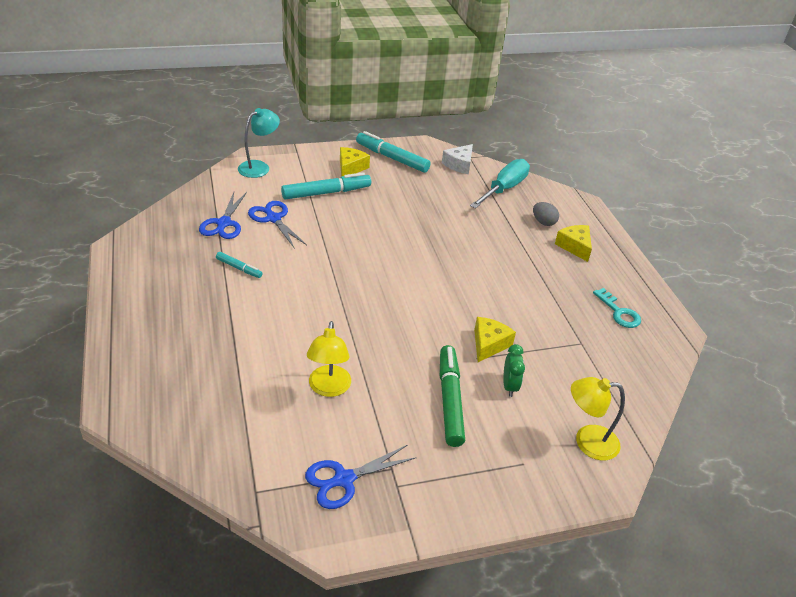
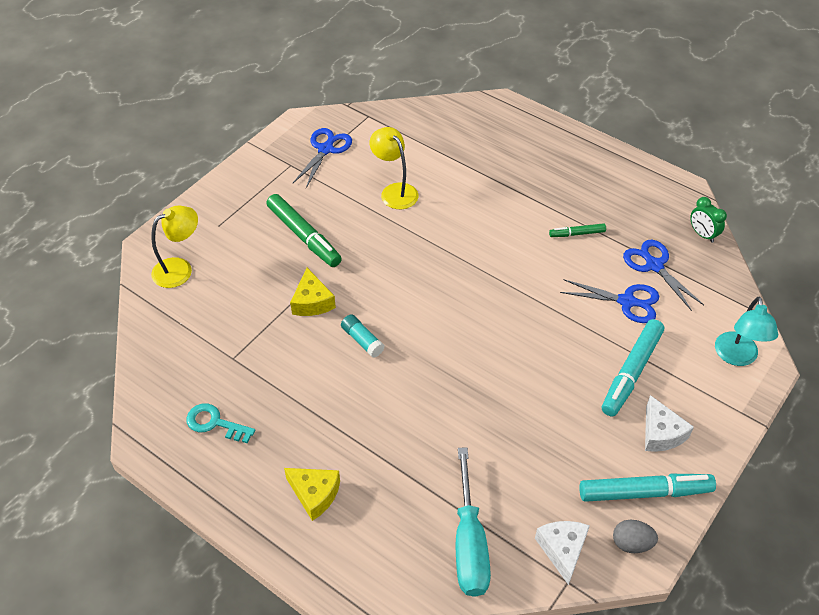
camera: 145 degrees right, 10 degrees up
turquoise marker [216,252,263,278] -> green marker [549,223,606,237]
yellow cheese [340,147,370,177] -> white cheese [645,395,694,452]
green clock [503,344,525,397] -> green clock moved to [690,197,727,243]
grey egg [533,202,559,226] -> grey egg moved to [613,520,658,553]
none -> turquoise glue stick [341,314,384,358]

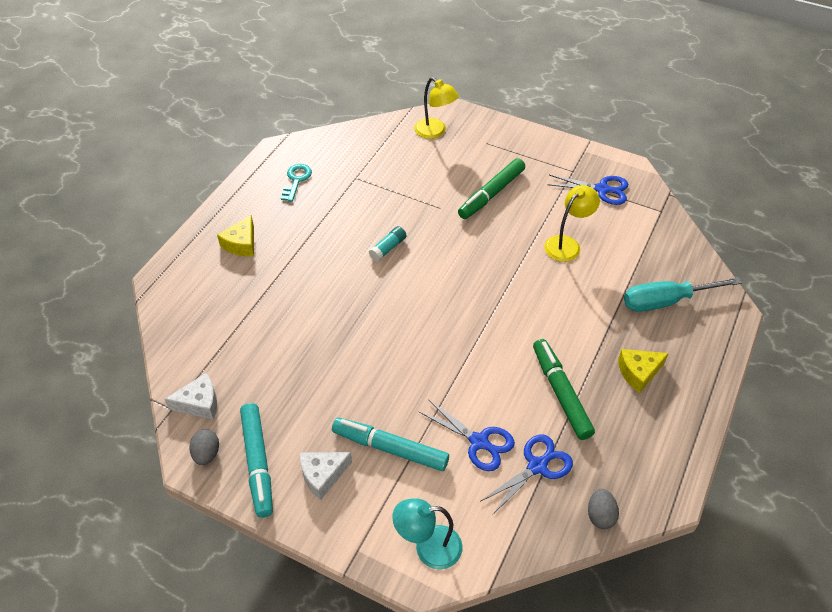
camera: 80 degrees right, 0 degrees up
yellow cheese [290,268,336,316] -> yellow cheese moved to [618,349,669,393]
turquoise screwdriver [456,447,491,597] -> turquoise screwdriver moved to [624,277,742,312]
green marker [549,223,606,237] -> green marker [533,339,595,440], size x1.92
blue scissors [560,279,659,323] -> blue scissors turned 60 degrees counterclockwise [418,399,515,471]
green clock [690,197,727,243] -> grey egg [588,489,619,529]

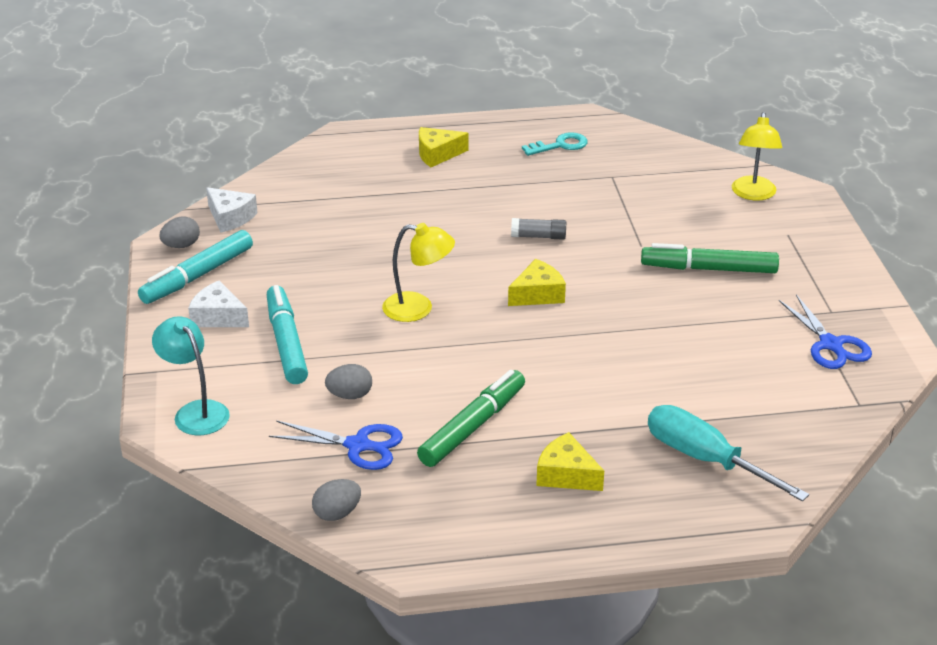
camera: 55 degrees right, 15 degrees down
turquoise glue stick [369,226,406,261] -> grey glue stick [511,218,566,240]
blue scissors [418,399,515,471] -> grey egg [325,364,372,399]
yellow lamp [545,185,600,262] -> yellow lamp moved to [382,223,455,322]
none -> yellow cheese [508,259,566,306]

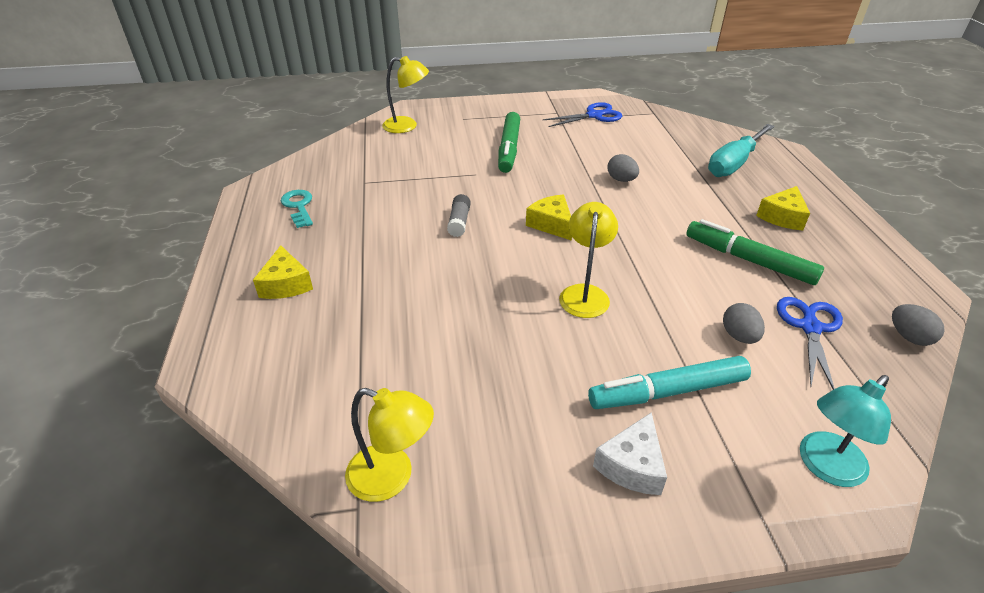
camera: 90 degrees left, 5 degrees up
turquoise marker [138,230,253,304] -> none
grey egg [159,217,200,248] -> grey egg moved to [608,154,639,182]
white cheese [206,187,258,233] -> yellow lamp [345,388,434,502]

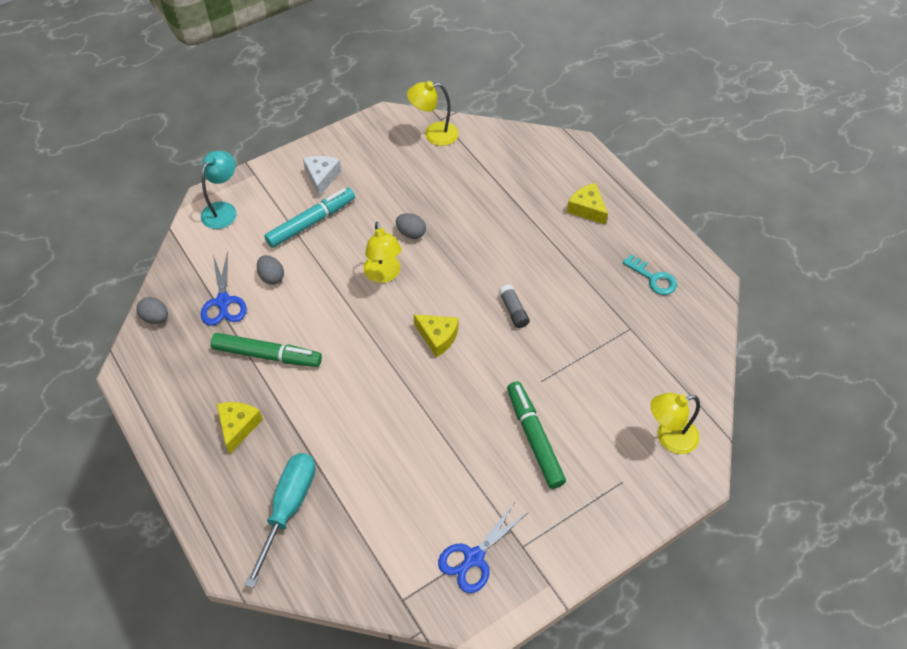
camera: 155 degrees right, 15 degrees up
grey egg [608,154,639,182] -> grey egg moved to [396,213,426,239]

